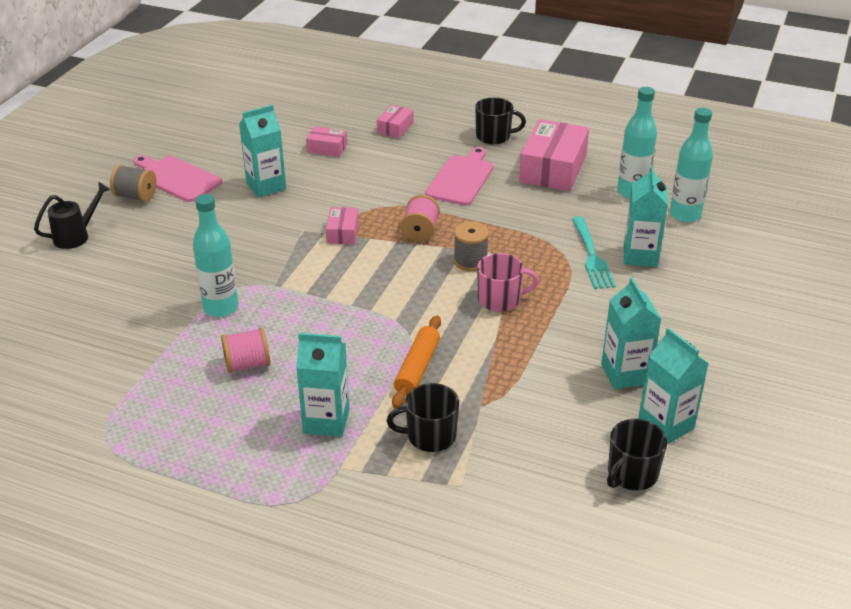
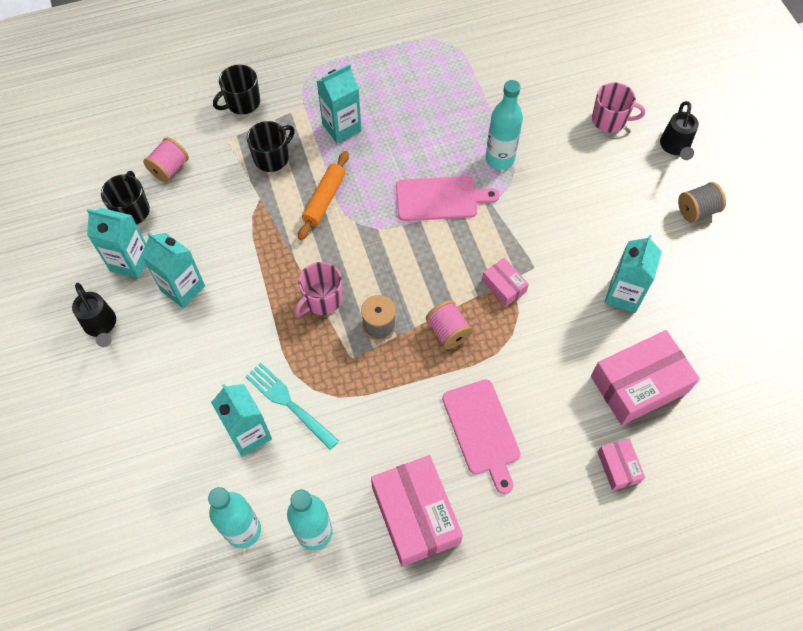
camera: 140 degrees right, 25 degrees up
pink cutting board [133,155,222,202] -> pink cutting board moved to [396,176,499,221]
pink spool [221,327,270,373] -> pink spool moved to [143,137,189,182]
pink box [306,126,347,157] -> pink box [591,330,700,425], size x2.01
orange rolling pin [392,315,441,409] -> orange rolling pin turned 45 degrees clockwise [298,151,349,240]
black mug [475,97,526,144] -> black mug moved to [213,65,260,115]
none -> black watering can [72,283,116,347]
none -> pink mug [592,82,645,133]

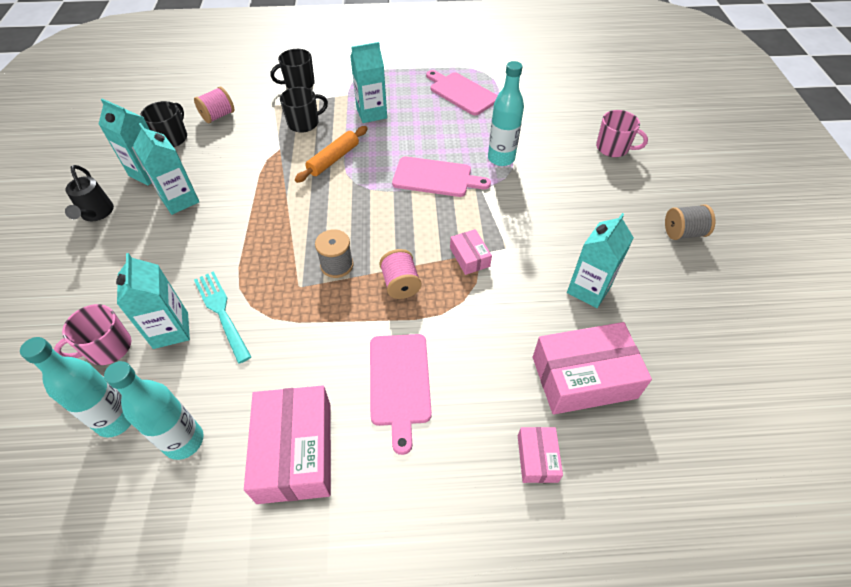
camera: 15 degrees right, 10 degrees down
pink mug [295,262,342,316] -> pink mug moved to [54,304,131,365]
black watering can [660,101,699,160] -> none
none -> pink cutting board [426,70,498,115]

